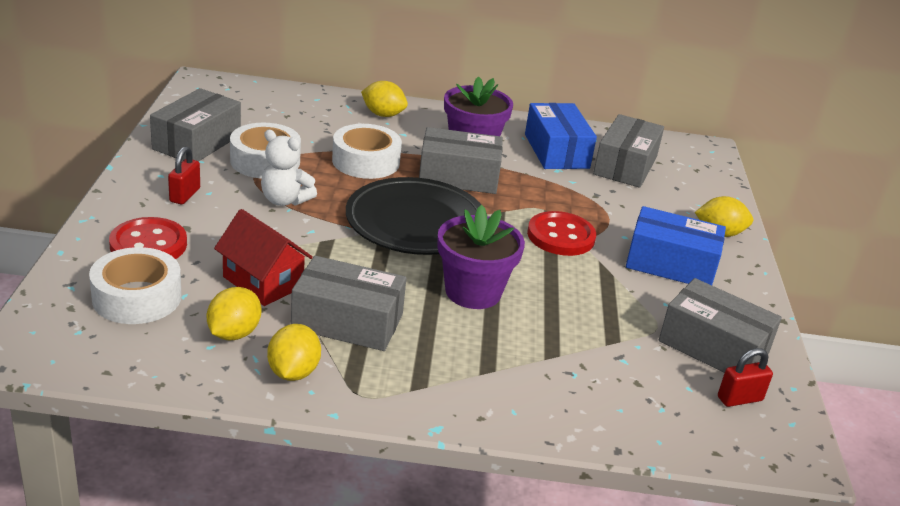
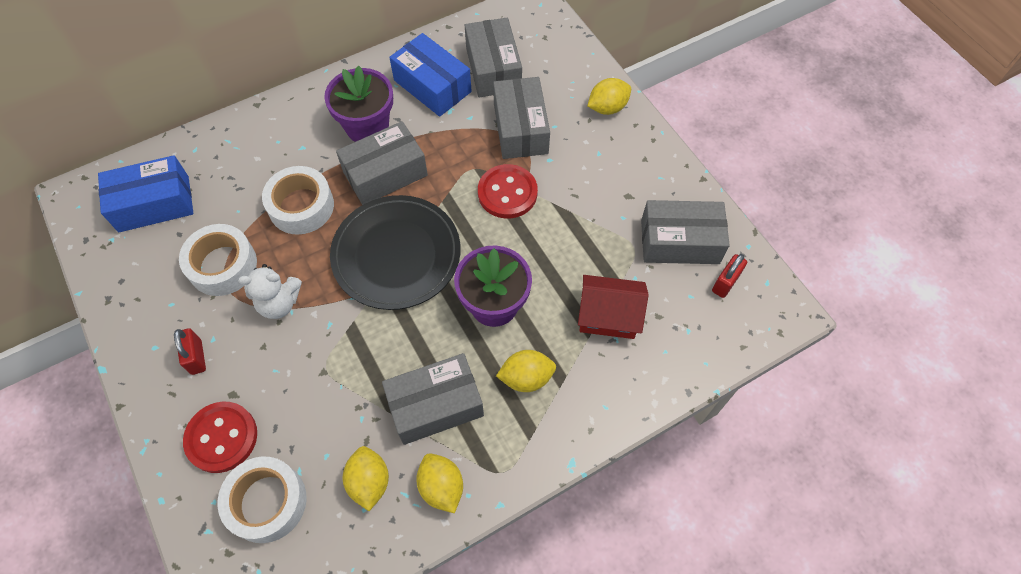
camera: 30 degrees left, 30 degrees up
grey box [150,88,241,161] -> grey box moved to [493,77,550,159]
red house [214,209,313,306] -> red house moved to [578,275,649,339]
yellow lemon [361,81,408,117] -> yellow lemon moved to [496,350,556,392]
blue box [626,206,726,285] -> blue box moved to [98,155,194,232]

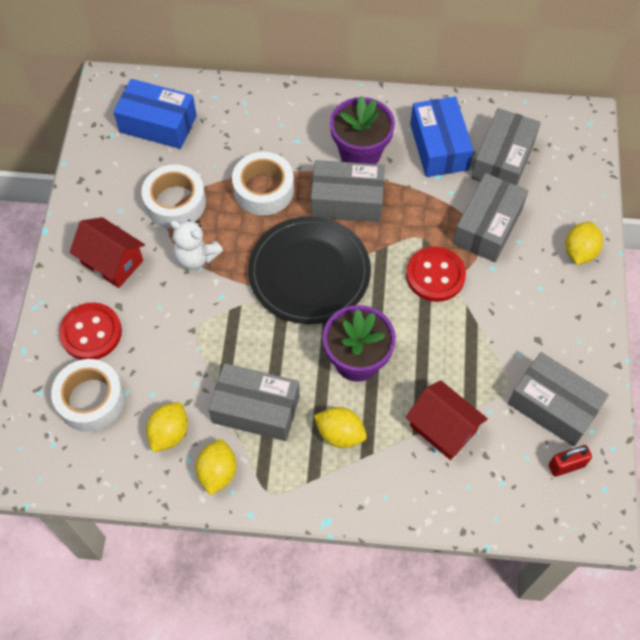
camera: 35 degrees right, 0 degrees up
red padlock [174,328,206,375] -> red house [69,217,145,288]
yellow lemon [587,78,631,115] -> yellow lemon turned 75 degrees counterclockwise [565,222,603,265]

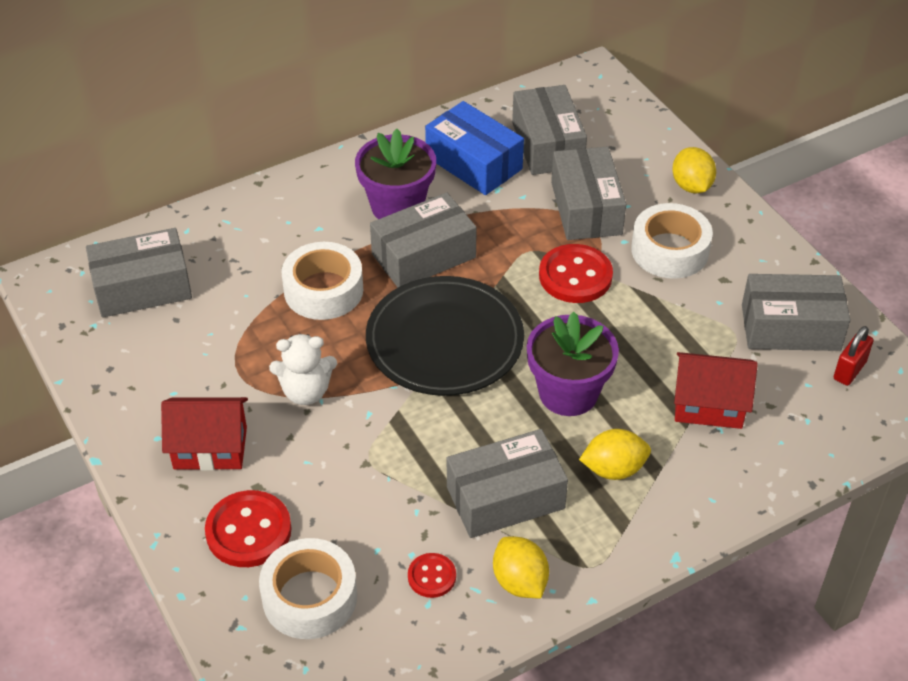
camera: 35 degrees left, 15 degrees down
blue box [114,79,197,149] -> grey box [86,228,192,318]
white tape [141,164,206,229] -> white tape moved to [631,203,713,279]
yellow lemon [146,402,188,452] -> red button [408,553,456,598]

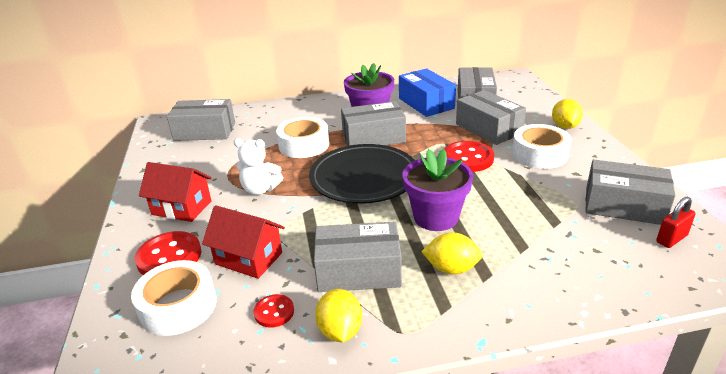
camera: 20 degrees right, 15 degrees down
grey box [551,146,626,240] -> grey box turned 45 degrees counterclockwise [456,90,526,145]
red house [674,352,758,429] -> red house moved to [202,205,285,279]

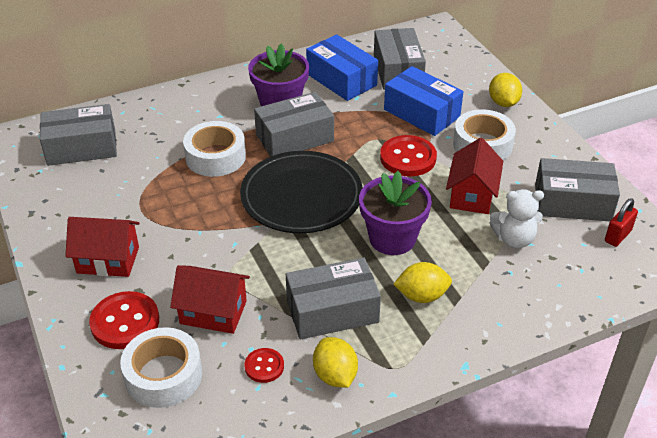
camera: 15 degrees left, 10 degrees up
white teddy bear [233,138,283,195] -> white teddy bear moved to [489,189,544,249]
grey box [456,90,526,145] -> blue box [384,66,463,136]
none -> red house [446,138,503,214]

